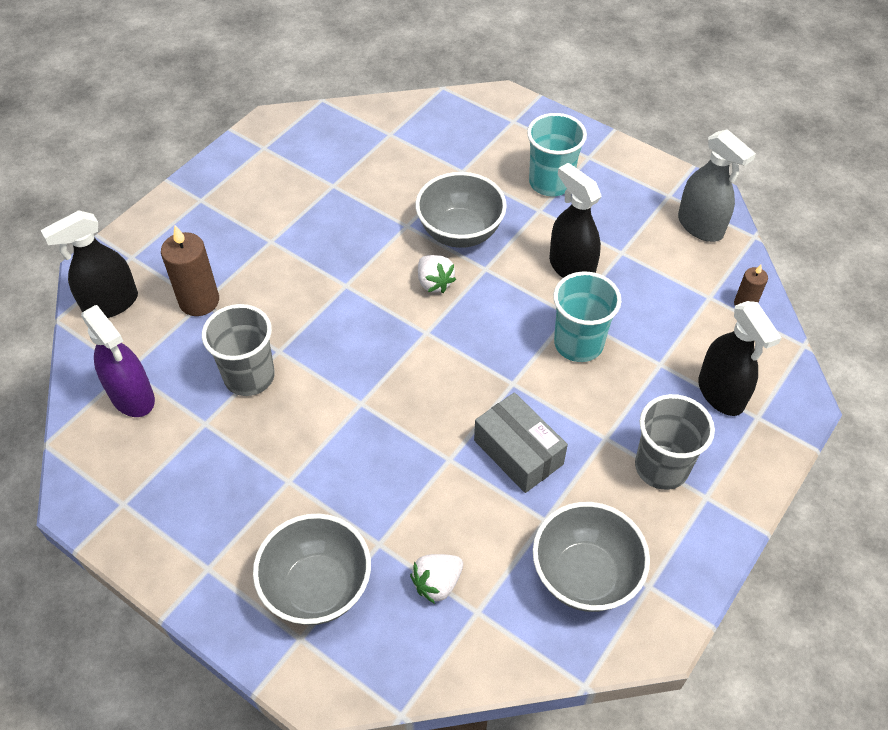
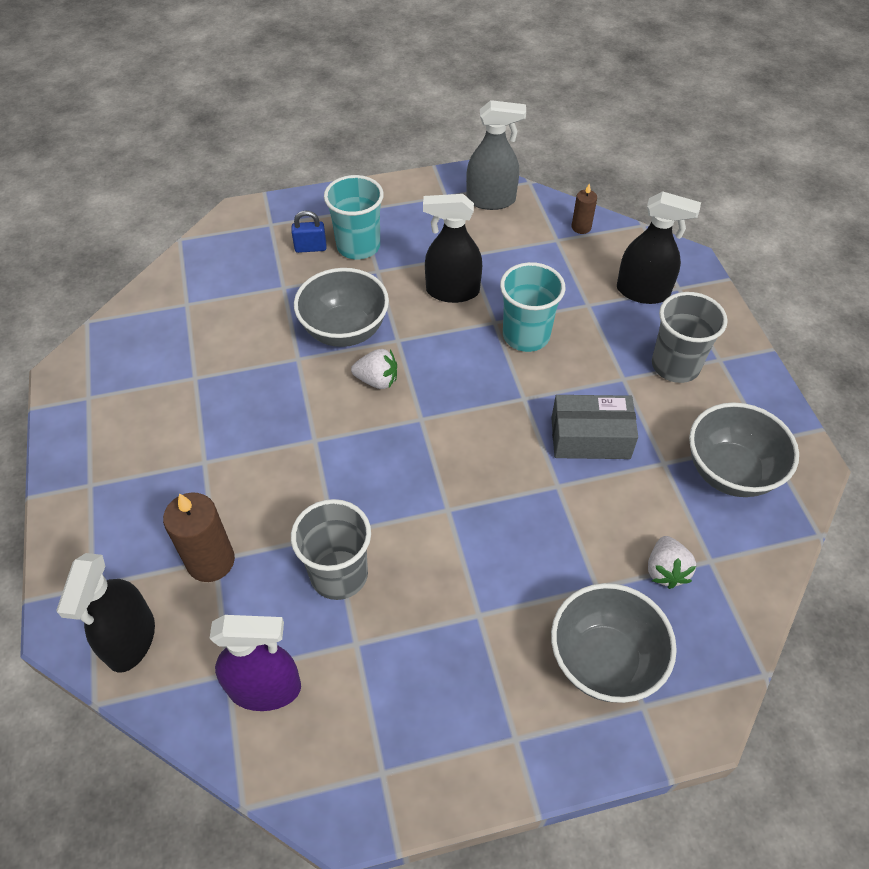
camera: 50 degrees left, 0 degrees up
none -> blue padlock [291,211,326,253]

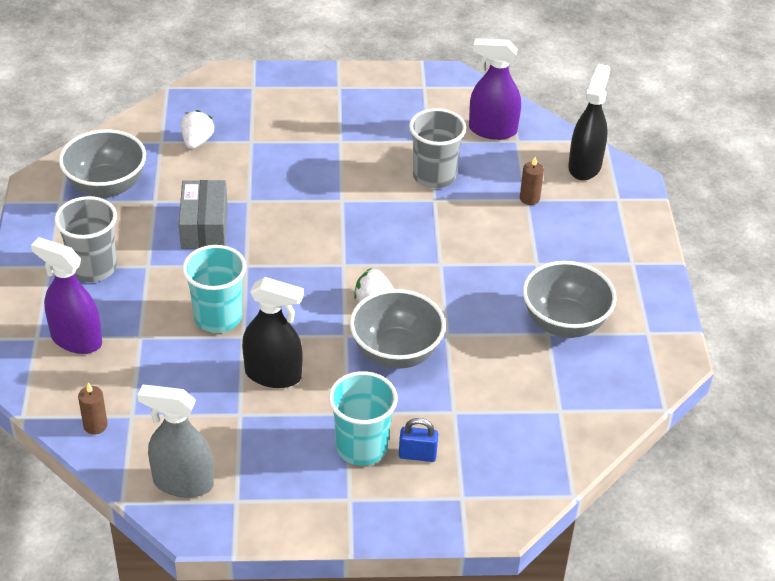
camera: 170 degrees left, 10 degrees down
brown candle [163,493,235,582] -> brown candle [520,157,544,205], size x0.55
grey box [551,395,638,459] -> grey box turned 75 degrees clockwise [179,180,228,249]
grey bowl [551,583,677,703] -> grey bowl moved to [523,261,616,338]
black spray bottle [617,191,701,304] -> purple spray bottle [31,237,102,354]

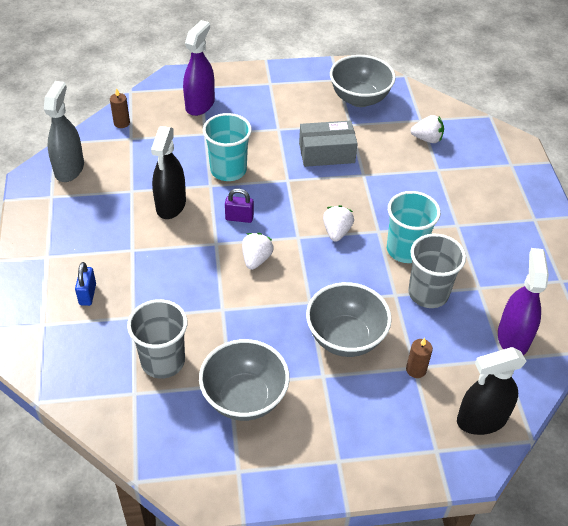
camera: 85 degrees right, 5 degrees up
grey cup [55,196,117,282] -> grey cup moved to [127,299,188,379]
turquoise cup [329,371,398,466] -> turquoise cup moved to [387,191,441,263]
grey bowl [350,289,446,369] -> grey bowl moved to [306,282,392,357]
black spray bottle [568,64,610,181] -> black spray bottle turned 150 degrees clockwise [457,347,527,435]
none -> purple padlock [225,188,254,223]
none -> white strawberry [323,205,354,242]

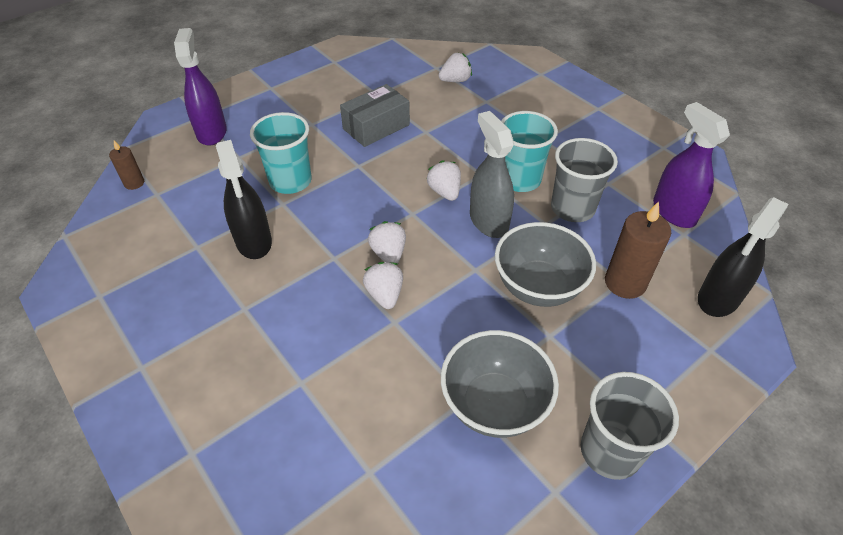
camera: 30 degrees left, 0 degrees up
grey spray bottle [44,81,84,182] -> grey spray bottle moved to [470,111,514,238]
blue padlock [75,262,96,306] -> none
grey cup [127,299,188,379] -> grey cup moved to [581,372,679,480]
purple padlock [225,188,254,223] -> none
grey bowl [330,55,396,107] -> none
brown candle [406,338,433,378] -> brown candle [605,201,671,299], size x1.80
none -> white strawberry [363,262,403,309]

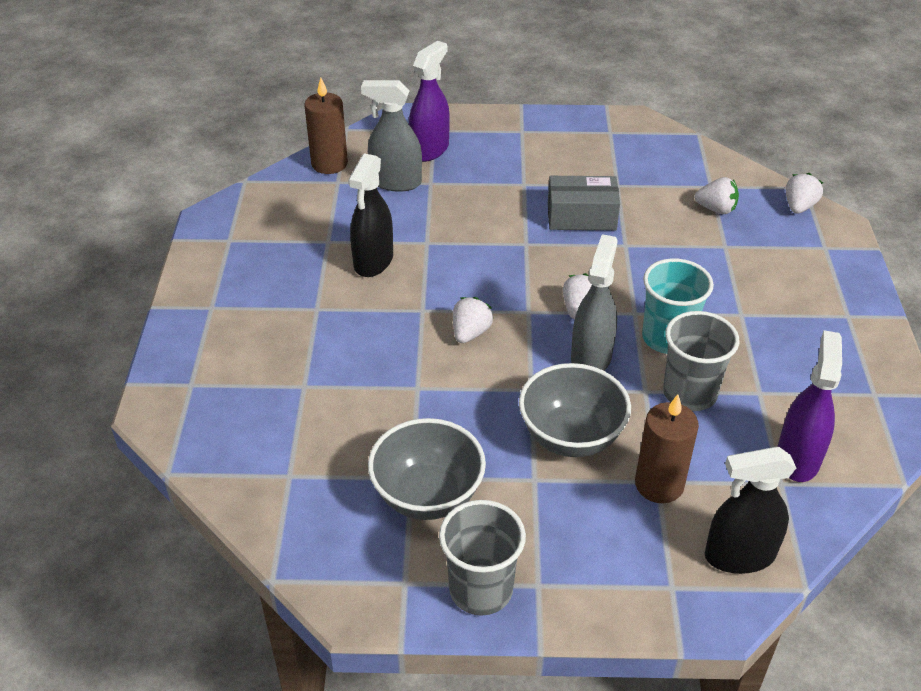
camera: 40 degrees right, 5 degrees down
brown candle [109,141,144,190] -> brown candle [304,77,348,174], size x1.80
turquoise cup [250,112,312,194] -> none
white strawberry [363,262,403,309] -> white strawberry moved to [786,173,823,214]
none -> grey spray bottle [361,80,422,192]

